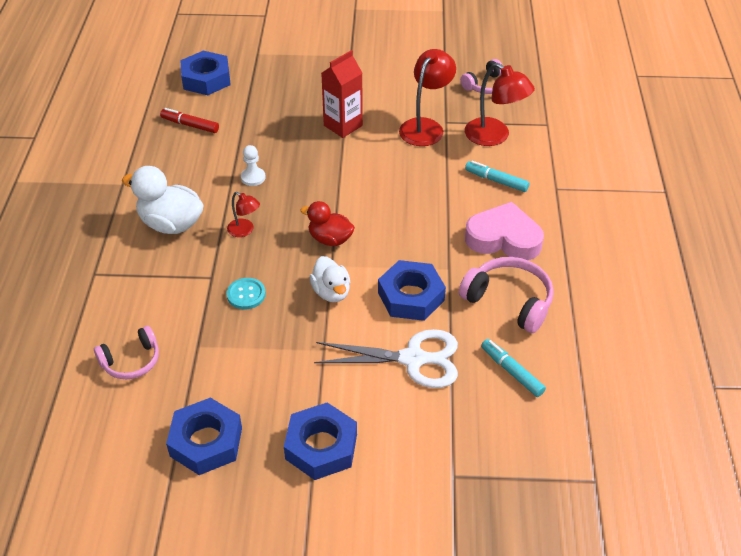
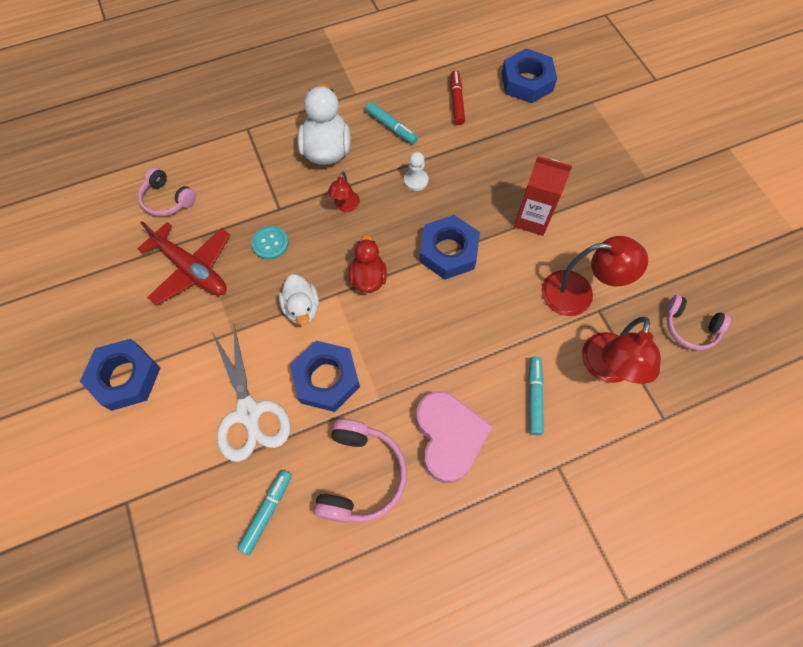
camera: 65 degrees right, 20 degrees up
blue nut [166,397,242,475] -> blue nut moved to [419,215,480,280]
white duck [309,256,350,302] -> white duck turned 60 degrees counterclockwise [279,274,319,325]
none -> red plane [137,221,230,305]
none -> turquoise marker [365,102,418,144]

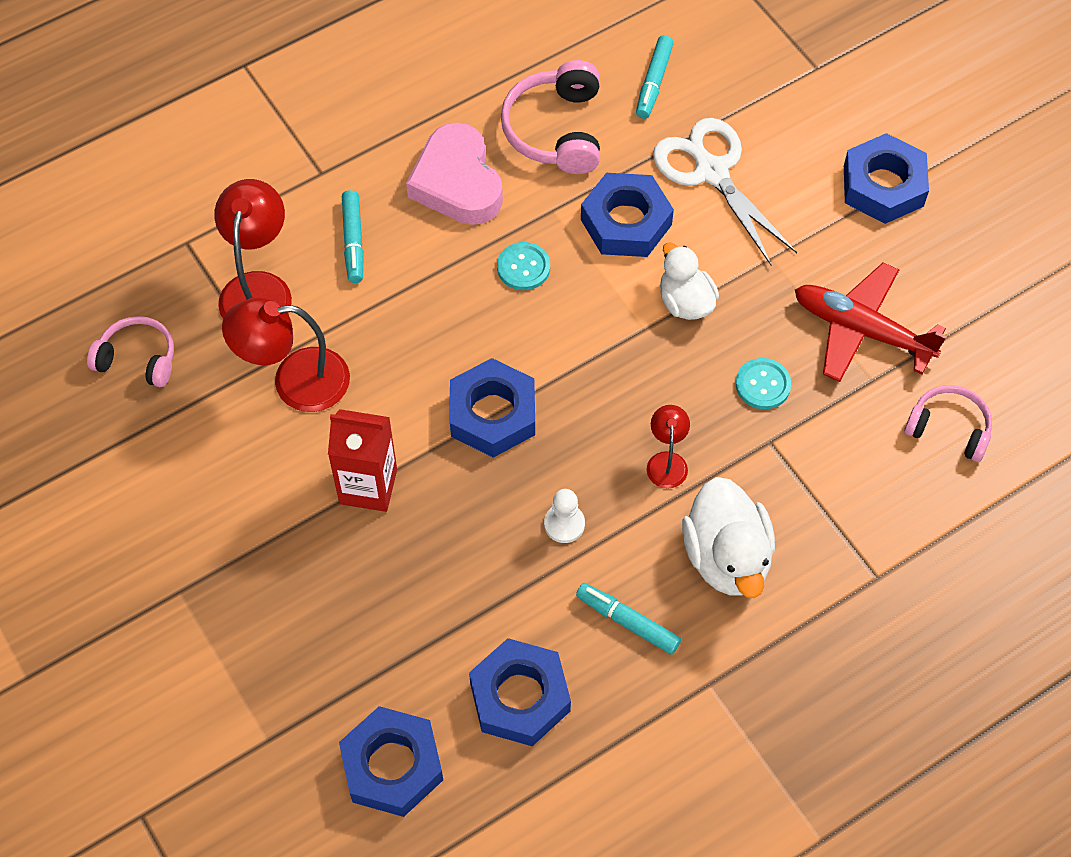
camera: 170 degrees right, 5 degrees down
red duck [349,235,387,293] -> none
red marker [451,71,465,125] -> blue nut [469,638,571,746]
none -> turquoise button [497,242,550,290]

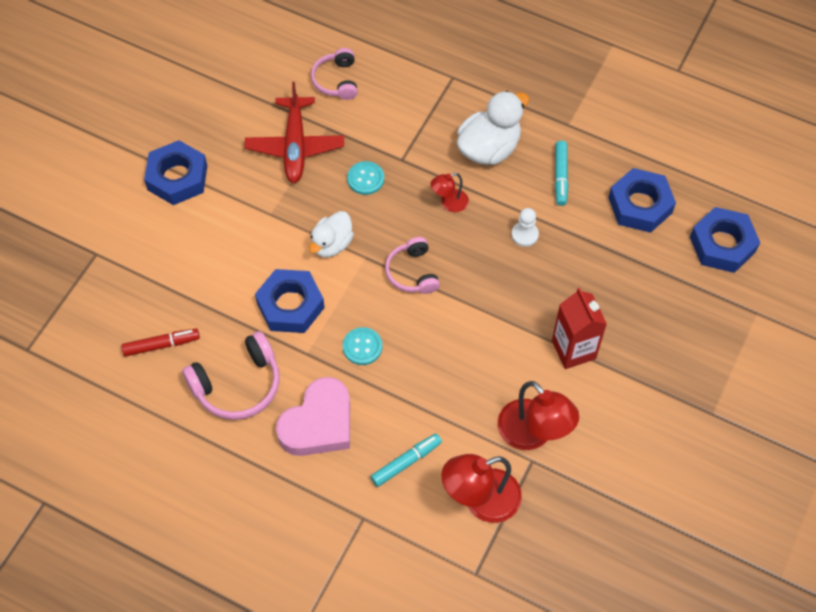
camera: 120 degrees left, 0 degrees up
pink headphones [87,316,174,387] -> pink headphones moved to [385,237,440,294]
blue nut [450,358,535,458] -> none
turquoise marker [636,35,674,119] -> red marker [122,328,200,357]
white scissors [653,118,797,265] -> none

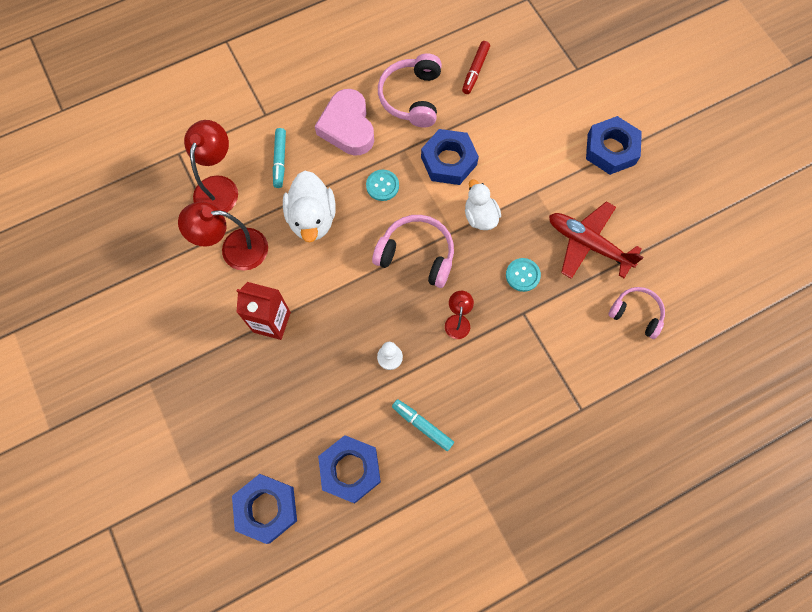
camera: 125 degrees right, 10 degrees up
pink headphones [385,237,440,294] -> pink headphones [372,215,454,288], size x1.52
white duck [457,91,529,165] -> white duck moved to [283,171,336,242]

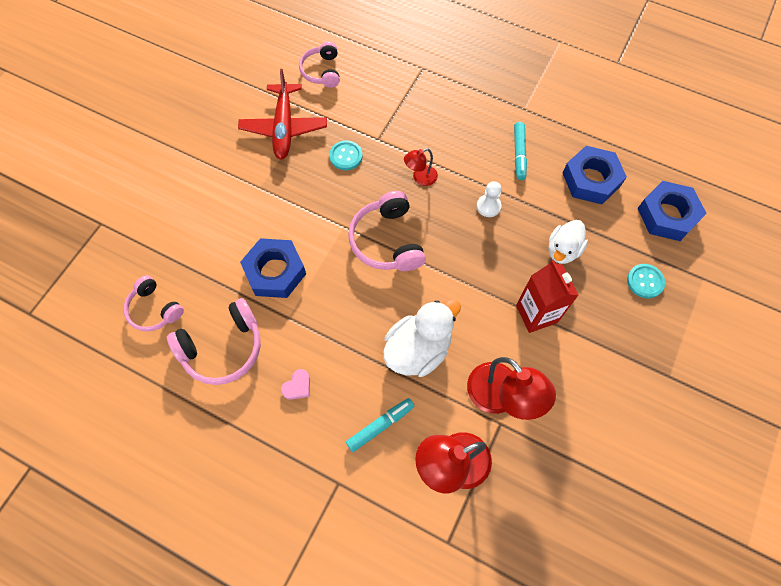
camera: 125 degrees left, 5 degrees down
pink heart [315,89,374,156] -> pink heart [281,369,310,400], size x0.40
turquoise button [366,169,399,201] -> turquoise button moved to [627,264,665,299]
red marker [462,41,490,94] -> pink headphones [123,275,184,331]
white duck [465,180,501,230] -> white duck moved to [548,220,588,264]
blue nut [586,116,642,175] -> none

